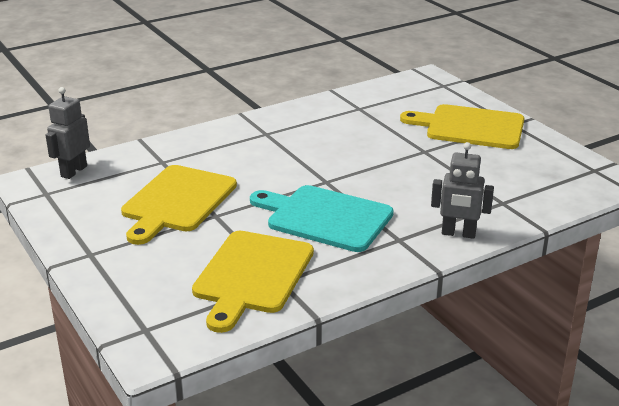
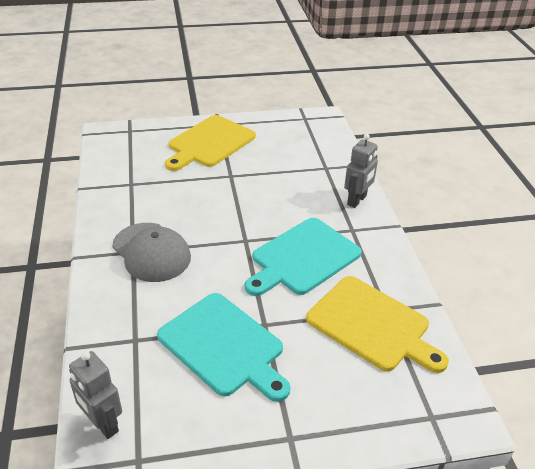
camera: 70 degrees left, 10 degrees up
yellow cutting board [121,165,237,245] -> turquoise cutting board [157,293,291,402]
none -> grey cap [112,223,191,282]

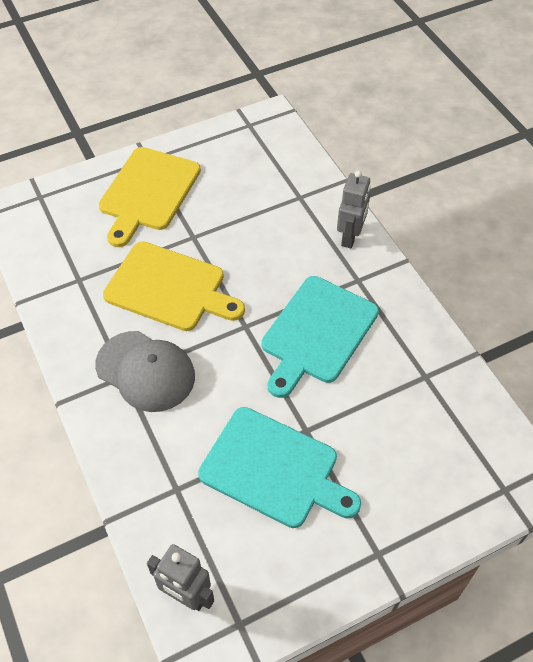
camera: 15 degrees left, 15 degrees up
yellow cutting board [306,276,449,373] -> yellow cutting board moved to [103,241,245,331]

